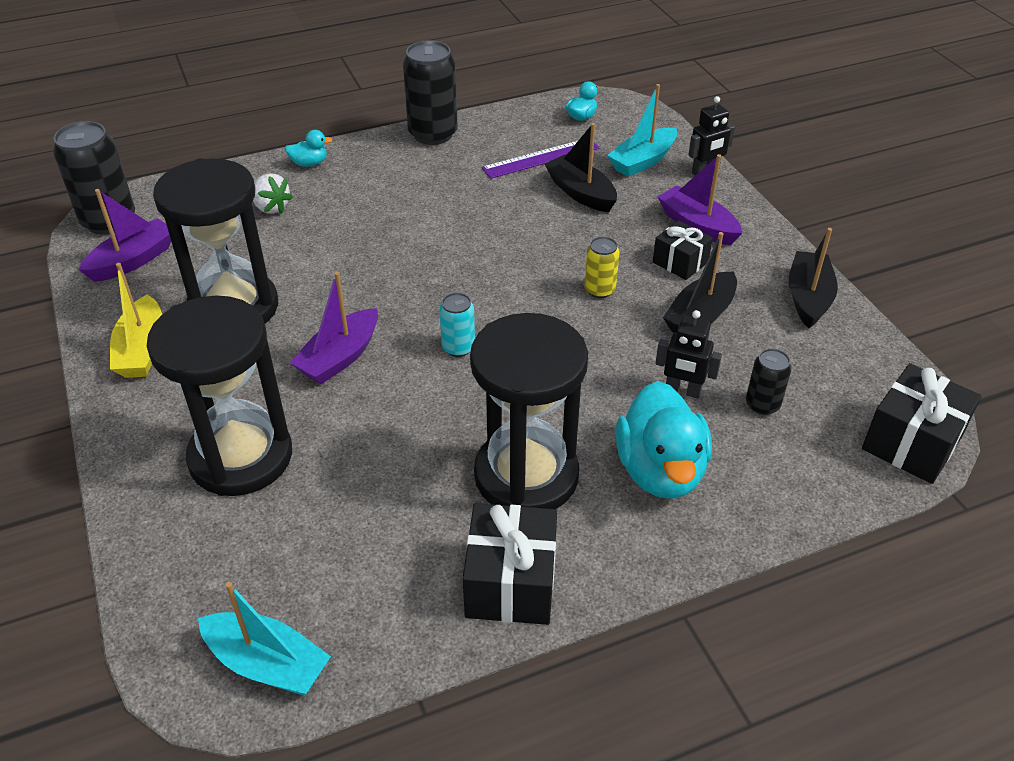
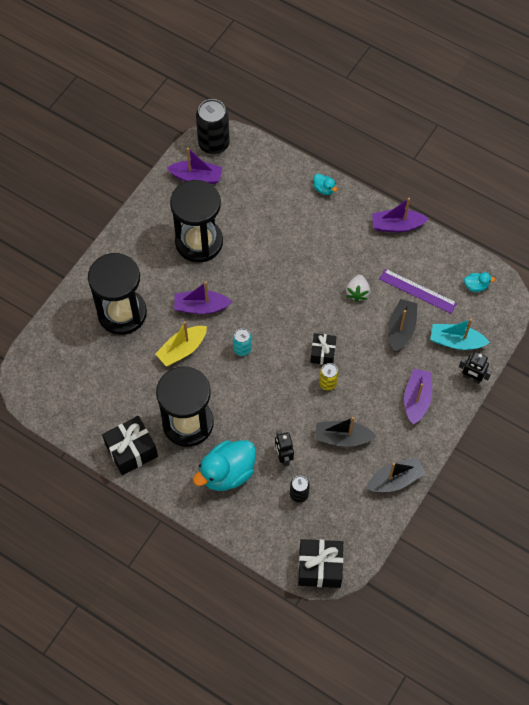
camera: 55 degrees right, 20 degrees up
yellow boat [110,263,162,378] -> yellow boat moved to [155,321,207,366]
turquoise boat [198,582,331,695] -> none
white strawberry [253,173,293,214] -> white strawberry moved to [346,275,370,302]
black can [403,40,458,145] -> purple boat [372,198,429,232]
black gift [653,221,713,280] -> black gift moved to [310,333,337,365]

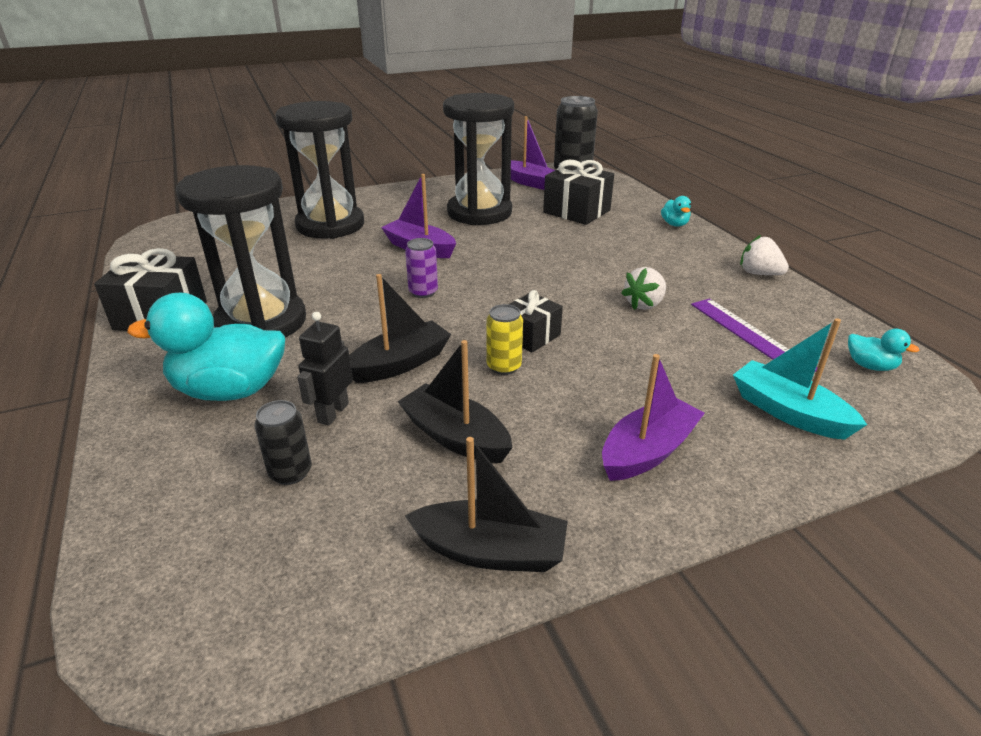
camera: 35 degrees right, 30 degrees down
yellow boat [155,321,207,366] -> none
turquoise can [233,328,252,356] -> purple can [405,238,438,298]
black gift [298,539,343,588] -> black gift moved to [543,160,614,225]
purple boat [372,198,429,232] -> white strawberry [740,235,789,275]
black boat [388,299,418,351] -> black boat moved to [349,274,451,383]
black robot [459,352,492,384] -> none

